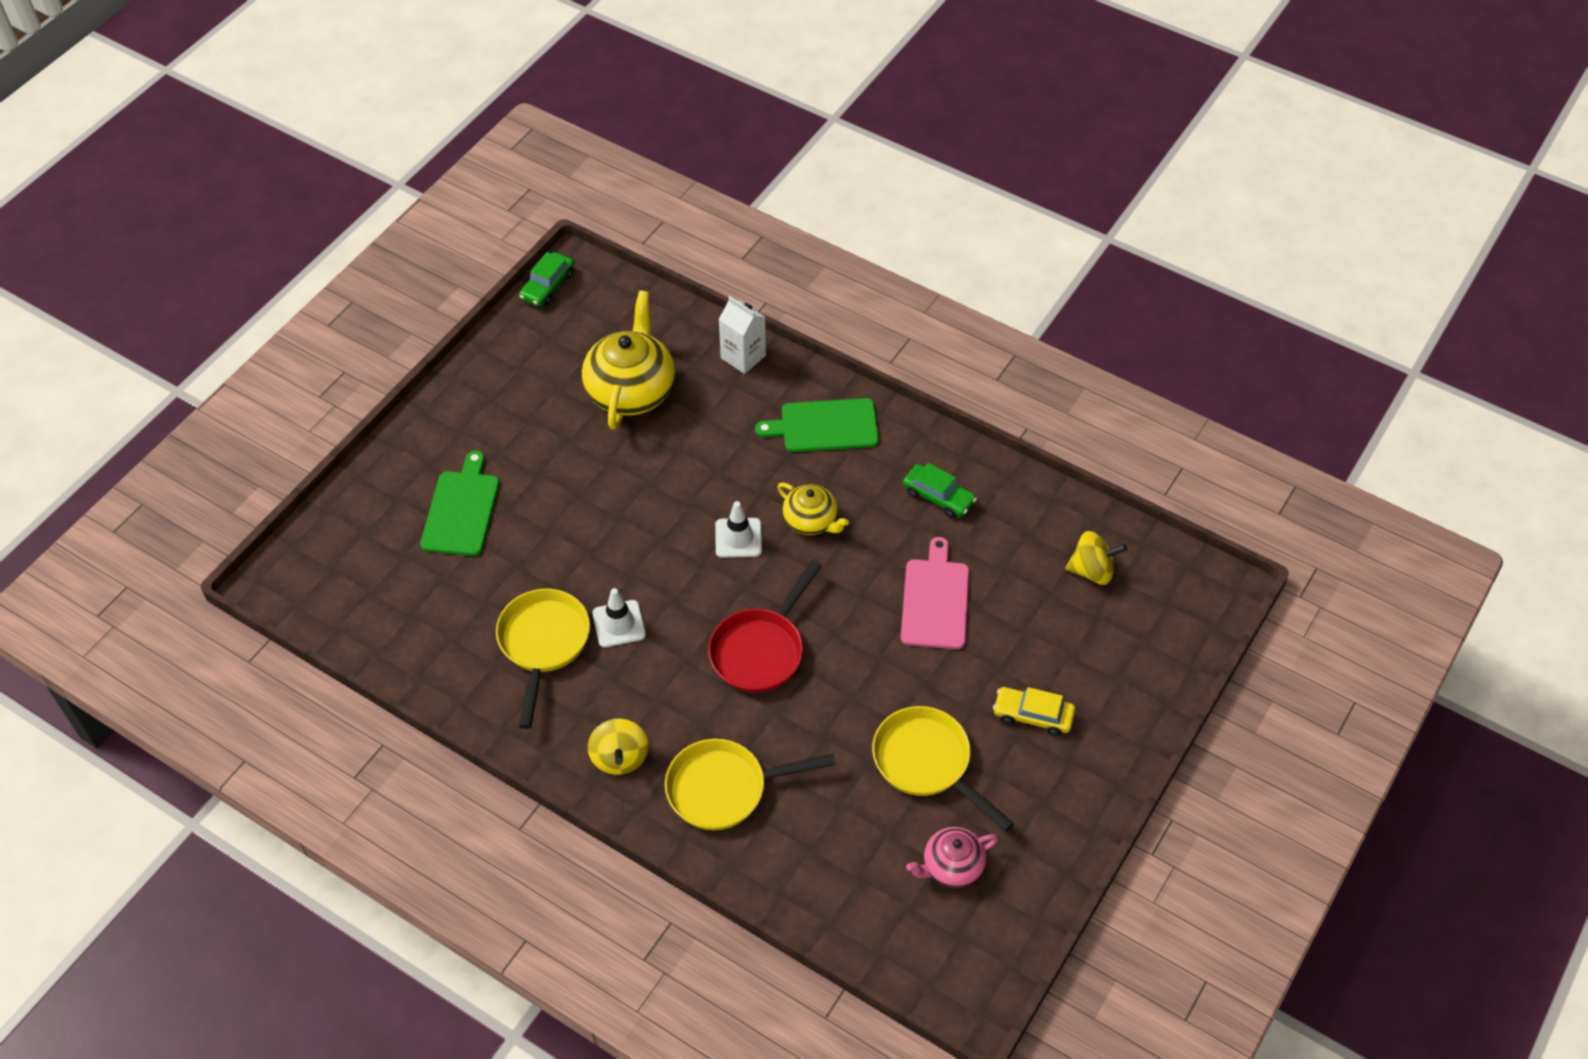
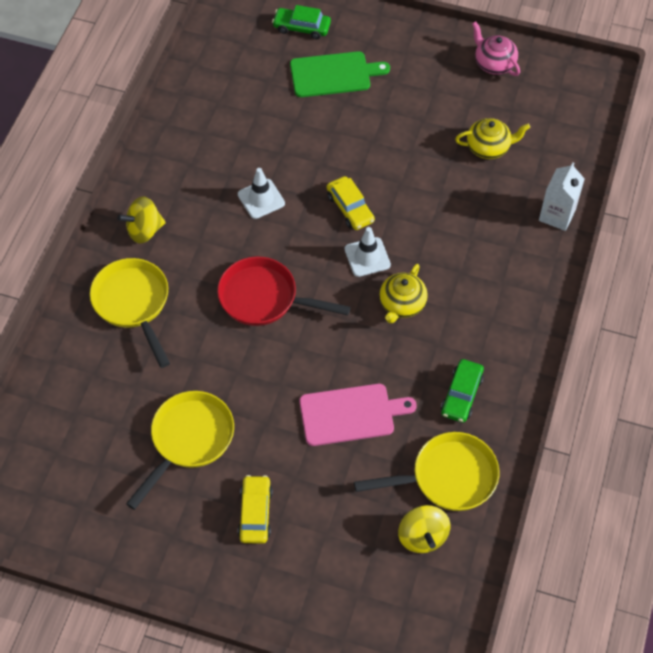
camera: 75 degrees right, 5 degrees up
yellow pan [496,589,590,729] -> yellow pan moved to [354,432,499,511]
green car [519,252,574,307] -> green car moved to [272,5,331,39]
yellow teapot [582,291,675,430] -> yellow teapot [455,118,530,159], size x0.57
green cutting board [755,398,879,452] -> none
pink teapot [906,827,998,888] -> pink teapot moved to [472,21,520,76]
none -> yellow car [327,176,375,230]

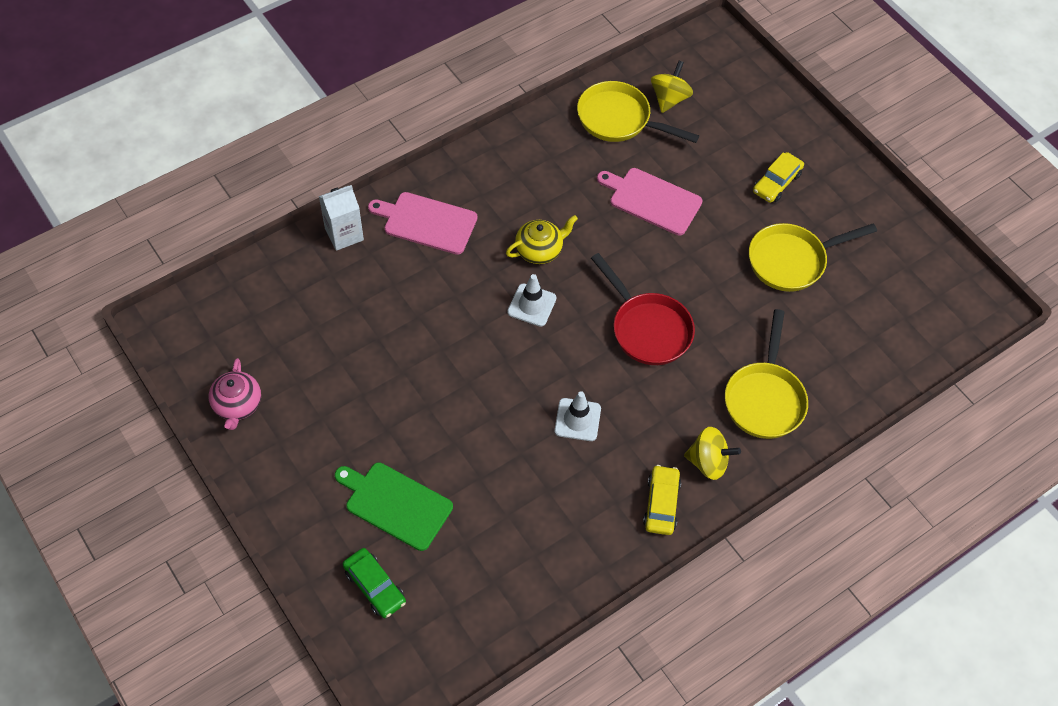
camera: 145 degrees left, 0 degrees up
yellow car [327,176,375,230] -> yellow car moved to [643,465,681,535]
green car [441,359,484,423] -> none
yellow teapot [455,118,530,159] -> none
none -> pink cutting board [368,192,478,255]

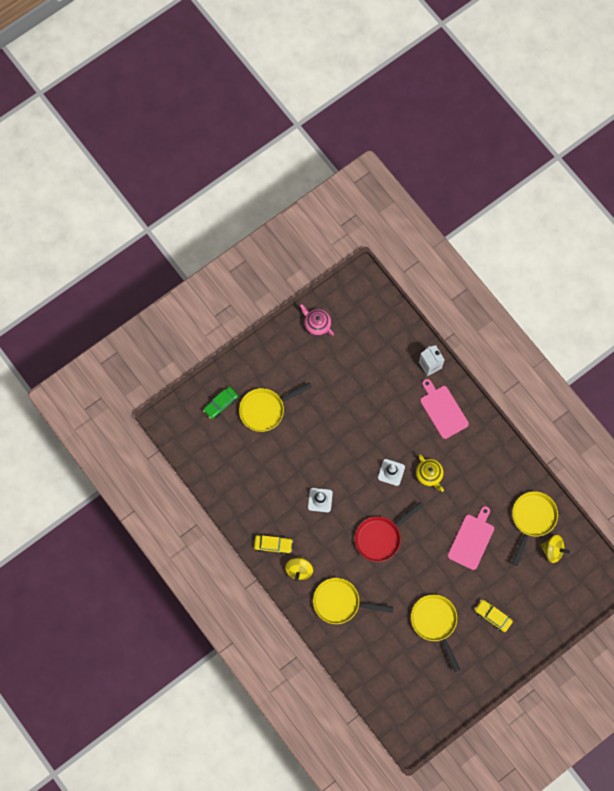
camera: 90 degrees right, 15 degrees up
pink teapot [209,358,261,430] -> pink teapot turned 45 degrees clockwise [299,304,334,336]
green cutting board [335,462,453,551] -> yellow pan [239,383,312,432]
pink cutting board [368,192,478,255] -> pink cutting board turned 45 degrees counterclockwise [420,379,469,439]

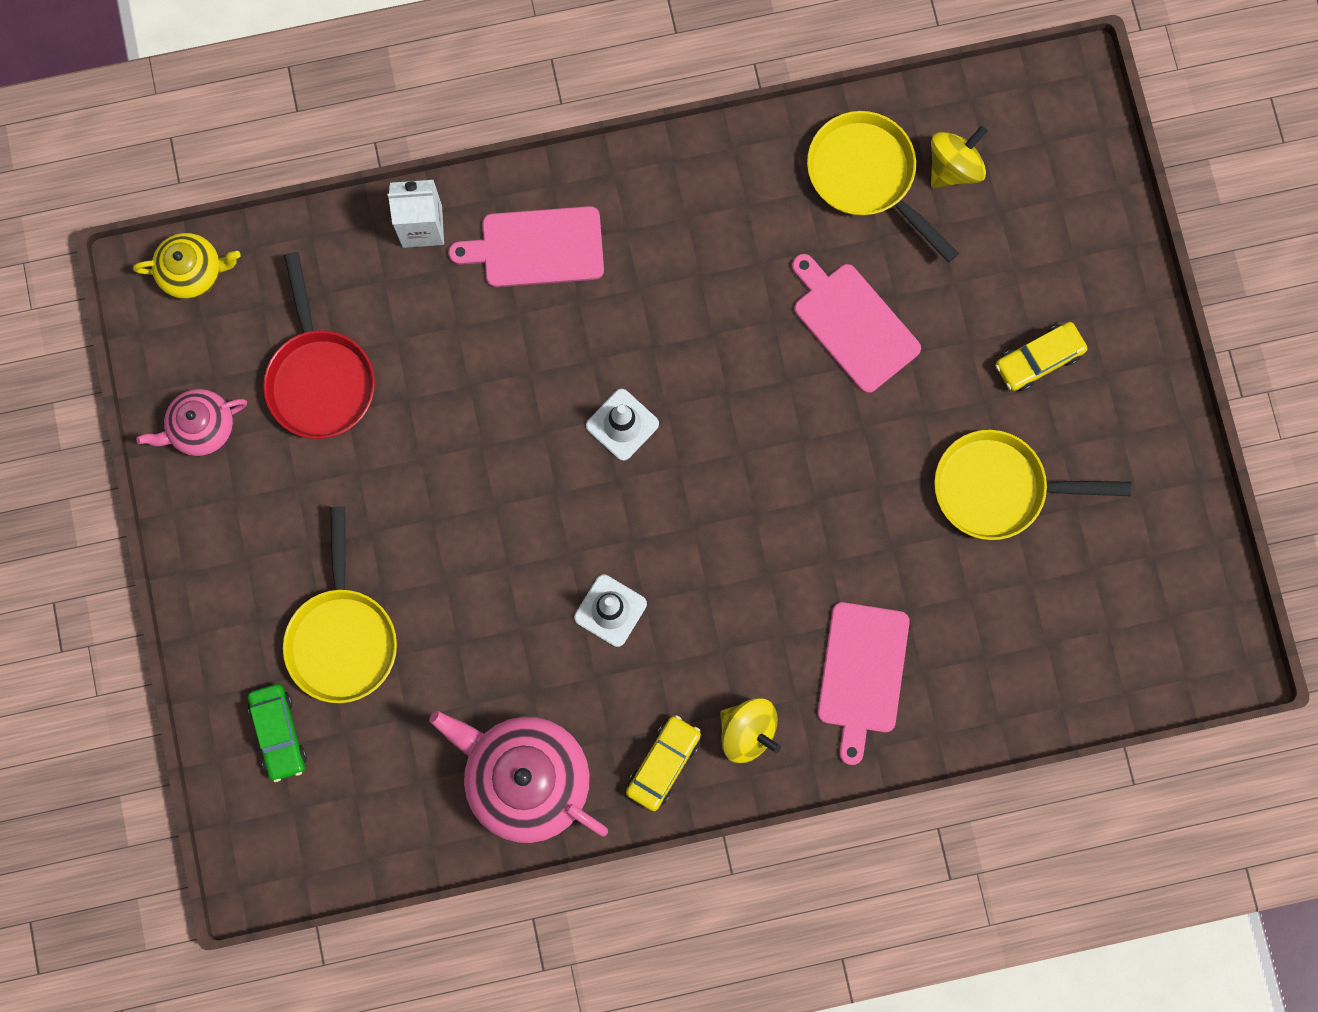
camera: 65 degrees left, 5 degrees up
yellow pan [313,578,393,624] -> pink cutting board [818,602,910,765]
red pan [355,502,424,562] -> red pan moved to [263,252,375,439]
yellow teapot [416,454,444,492] -> yellow teapot moved to [133,233,241,299]
none -> pink teapot [429,711,608,843]

